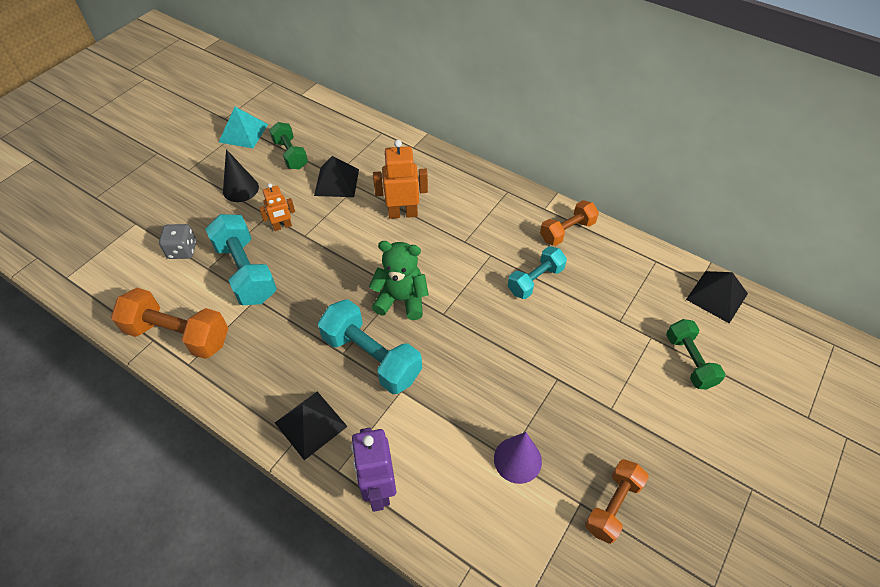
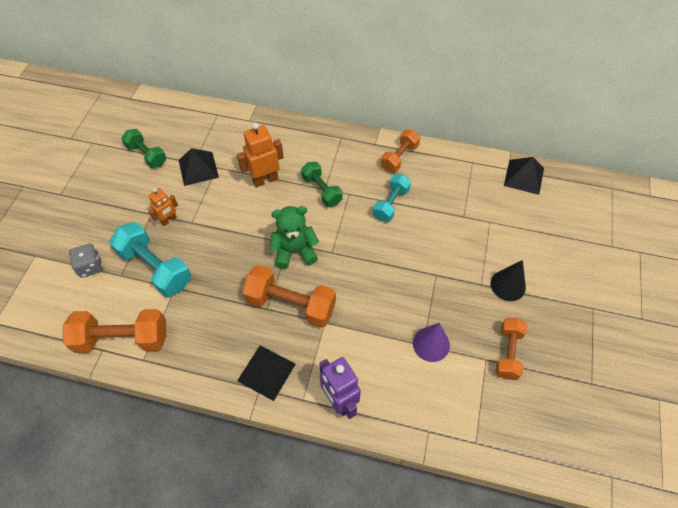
camera: 20 degrees left, 5 degrees up
turquoise pyramid [219,107,268,148] -> none
black cone [223,149,259,202] -> black cone moved to [491,260,526,301]
turquoise dumbbell [318,299,422,394] -> orange dumbbell [242,265,336,328]
green dumbbell [666,319,725,389] -> green dumbbell moved to [301,162,342,207]

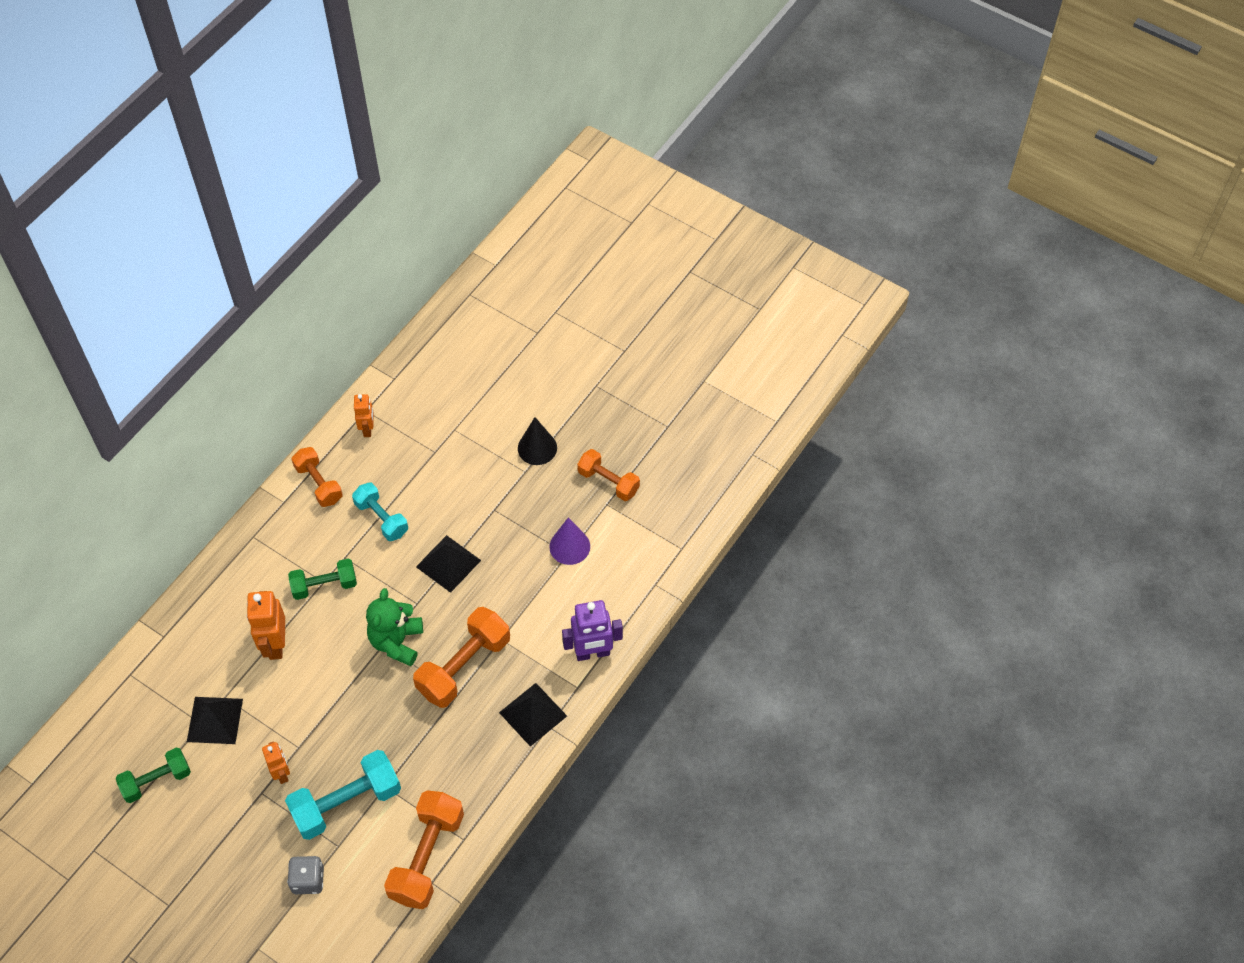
camera: 70 degrees left, 0 degrees up
black pyramid [504,157,544,195] -> black pyramid moved to [416,535,481,593]
none -> orange robot [354,394,374,437]

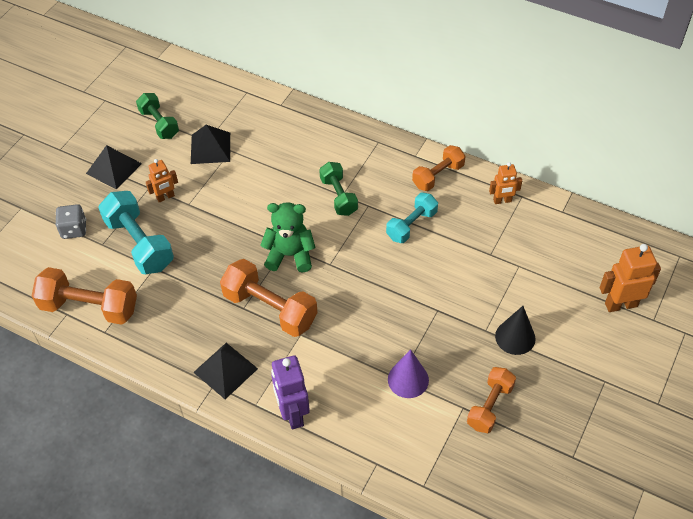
camera: 85 degrees right, 5 degrees down
orange robot [247,591,285,660] -> orange robot moved to [600,244,661,312]
black pyramid [416,535,481,593] -> black pyramid moved to [86,145,142,190]

